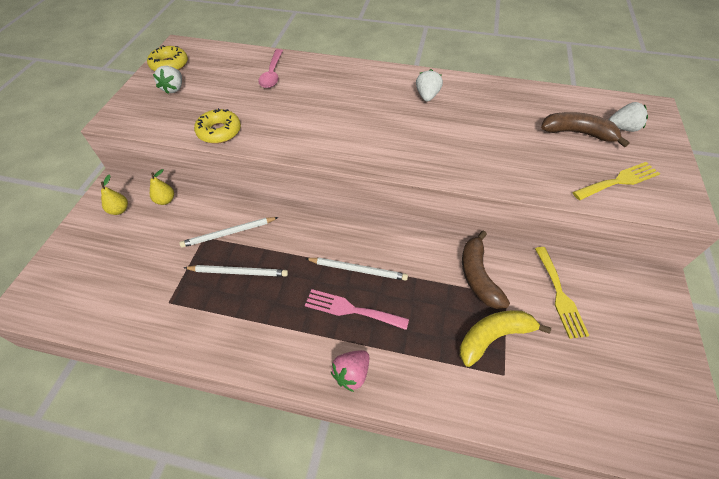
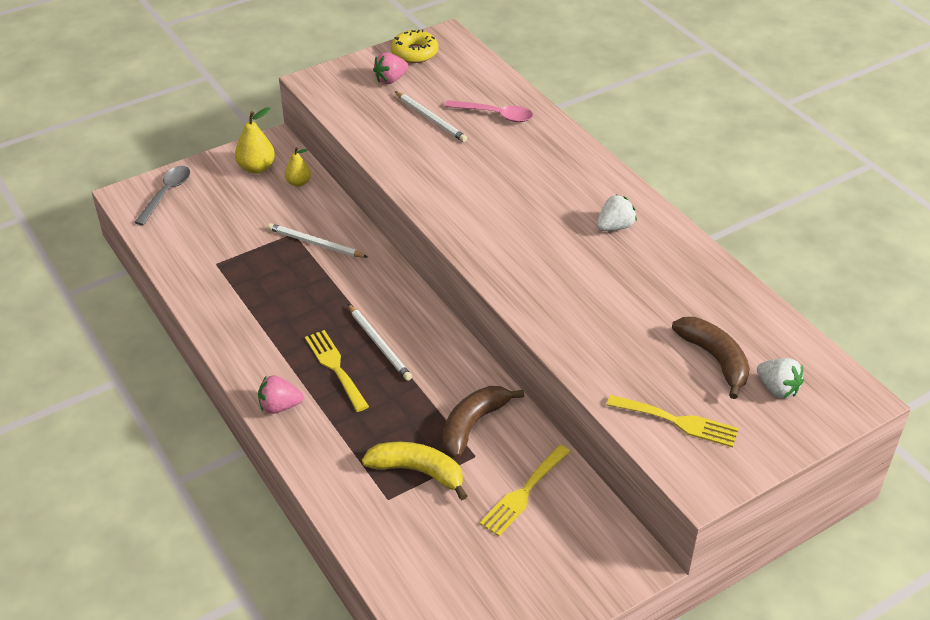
camera: 45 degrees right, 10 degrees down
yellow pear [101,174,128,215] -> yellow pear [235,107,275,174], size x1.53
white strawberry [153,66,182,94] -> pink strawberry [373,53,409,84]
white pencil [184,265,288,277] -> white pencil moved to [394,91,467,142]
yellow donut [194,108,241,144] -> none
pink spoon [258,49,283,88] -> pink spoon turned 120 degrees counterclockwise [445,100,533,122]
pink fork [305,289,409,330] -> yellow fork [305,330,369,412]
none -> grey spoon [134,166,190,226]

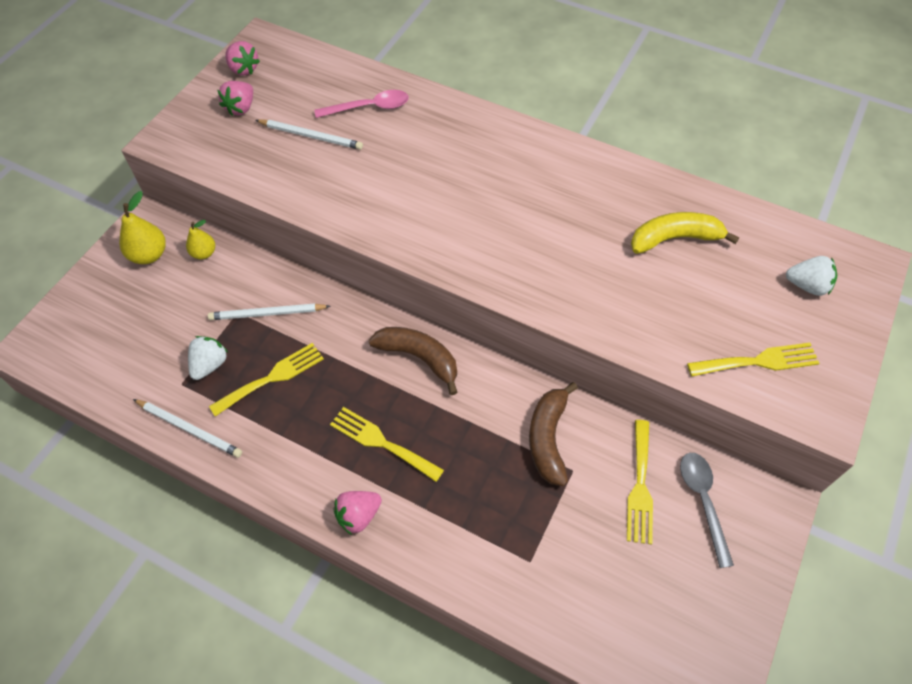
camera: 30 degrees left, 15 degrees up
grey spoon [134,166,190,226] -> grey spoon moved to [680,453,734,568]
white pencil [348,304,412,381] -> white pencil moved to [133,399,242,458]
yellow banana [362,442,467,500] -> yellow banana moved to [631,212,739,254]
yellow donut [391,29,438,63] -> pink strawberry [226,41,260,75]
white strawberry [597,194,637,231] -> white strawberry moved to [188,336,228,380]
brown banana [672,317,750,399] -> brown banana moved to [369,327,458,395]
none -> yellow fork [209,343,324,416]

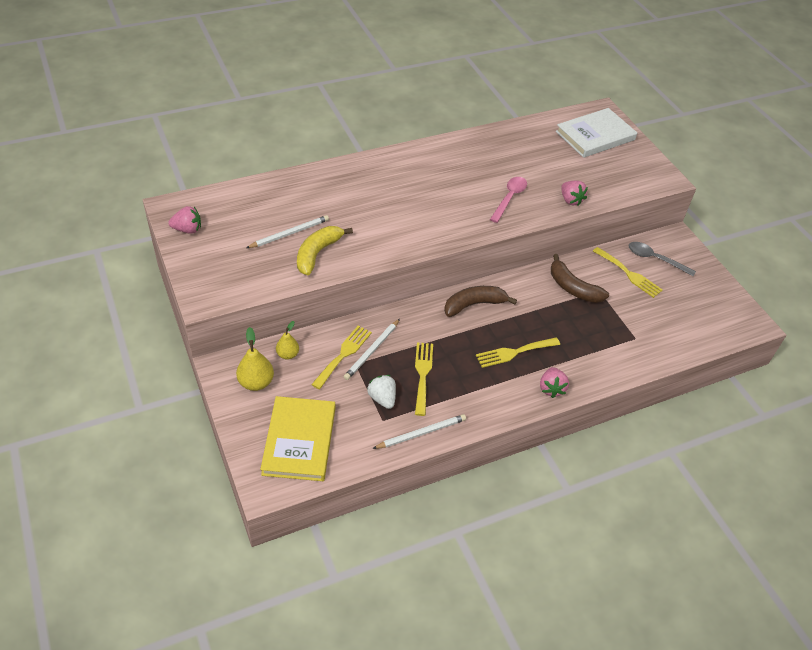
camera: 55 degrees left, 10 degrees down
pink strawberry [218,81,253,116] -> pink strawberry moved to [561,180,588,206]
pink spoon [314,90,409,118] -> pink spoon moved to [490,177,527,223]
yellow banana [631,212,739,254] -> yellow banana moved to [297,226,353,275]
yellow fork [687,343,820,376] -> yellow fork moved to [311,325,372,389]
white strawberry [786,256,837,296] -> white book [556,108,637,158]
none -> yellow book [260,396,335,481]

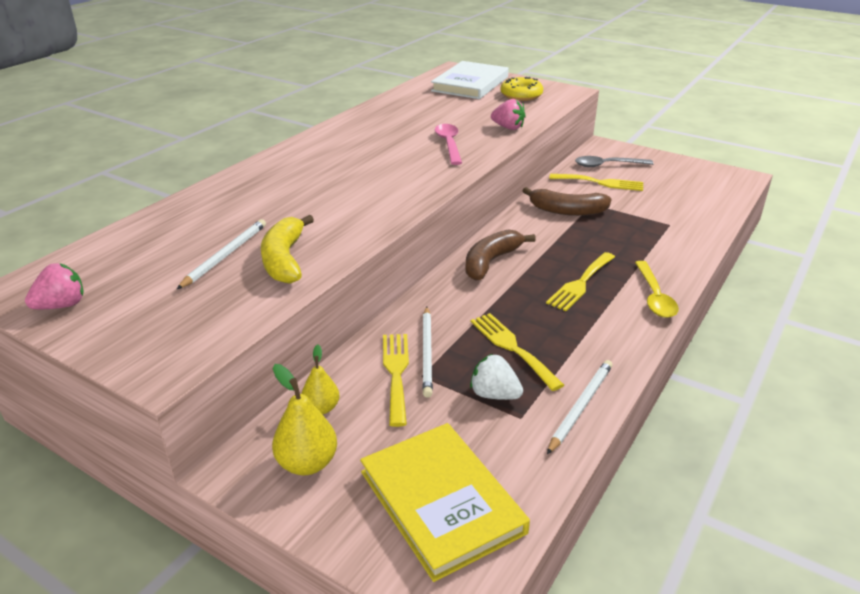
camera: 30 degrees left, 15 degrees down
pink strawberry [540,367,569,398] -> yellow spoon [635,261,679,318]
none -> yellow donut [500,77,543,101]

